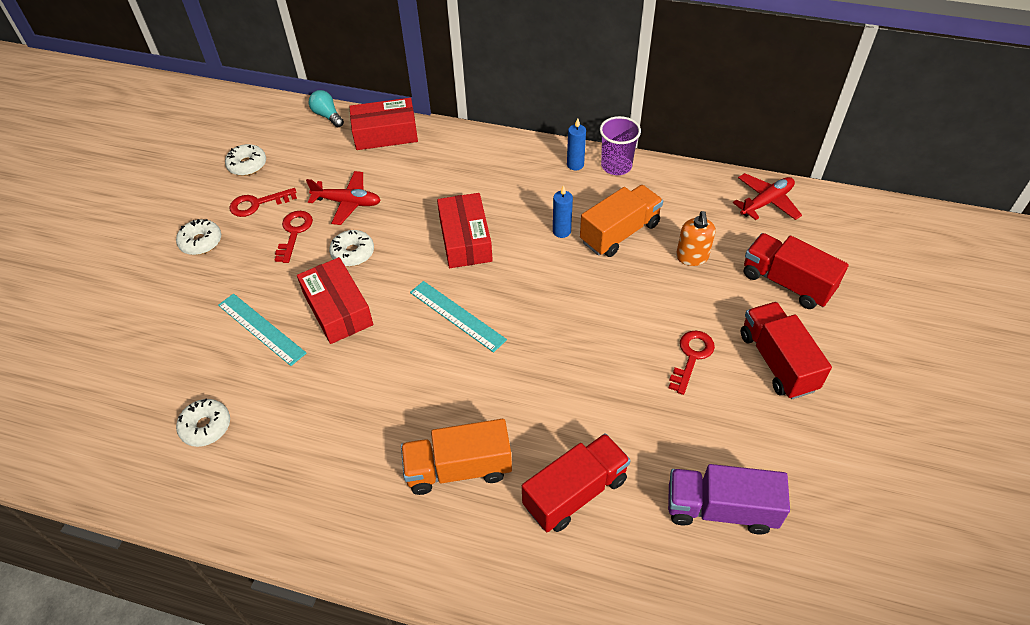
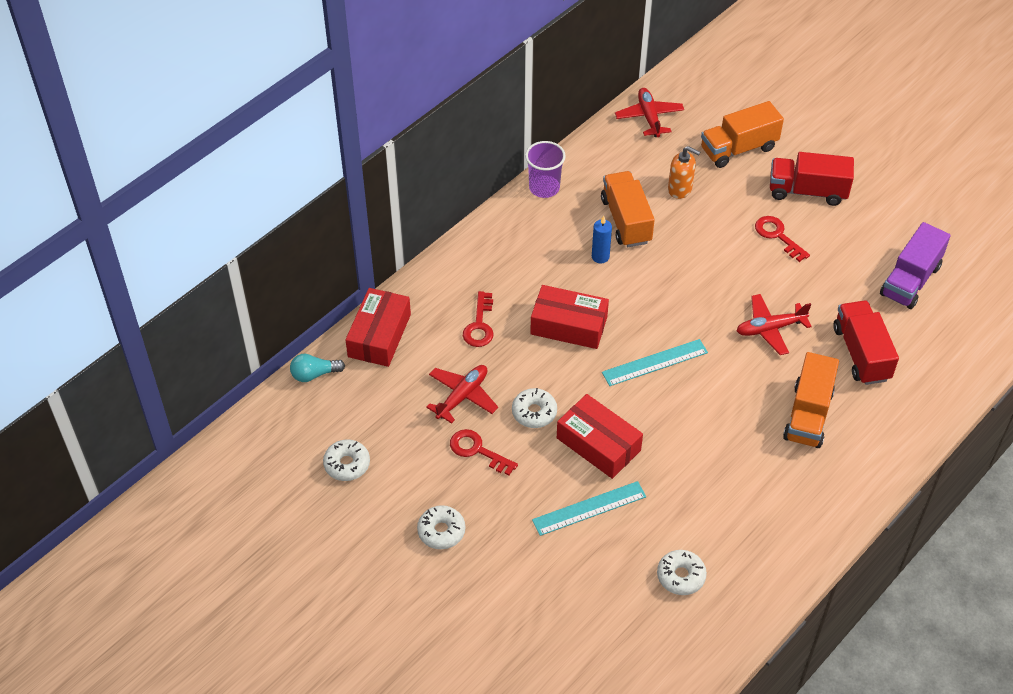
camera: 65 degrees left, 0 degrees up
red key [230,188,297,217] -> red key moved to [463,291,494,347]
red box [297,257,373,344] -> red box turned 45 degrees clockwise [557,394,643,479]
blue candle [567,118,586,170] -> none
red truck [744,233,849,309] -> orange truck [701,101,784,168]
none -> red plane [737,294,812,355]

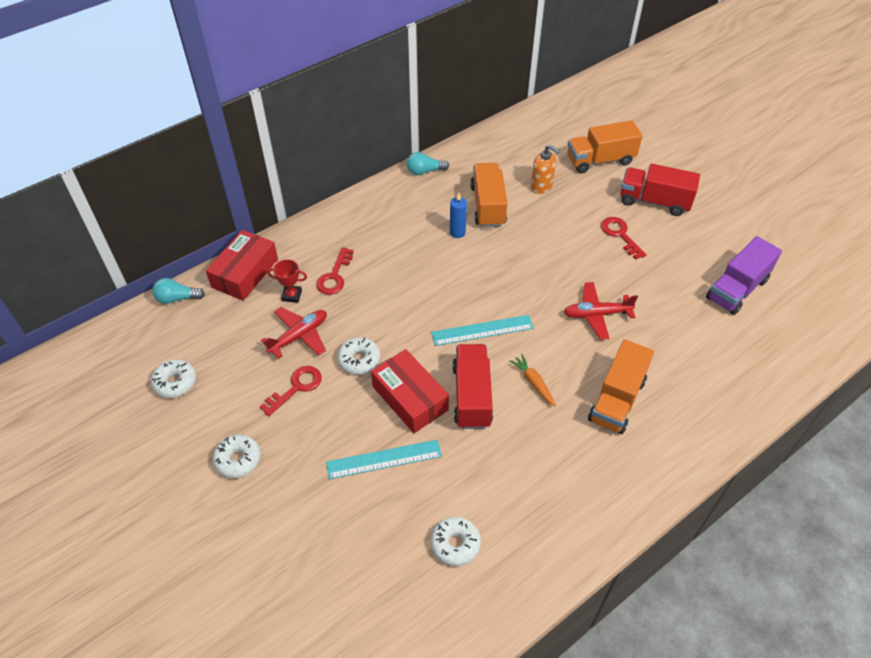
camera: 10 degrees right, 0 degrees up
red key [450,429,518,475] -> red key turned 90 degrees clockwise [260,366,322,417]
purple cup [525,141,566,198] -> turquoise light bulb [407,152,449,175]
red box [530,285,609,349] -> none
red plane [615,88,684,137] -> none
red truck [833,301,899,385] -> red truck moved to [452,344,493,429]
none -> red trophy [268,259,307,303]
none -> orange carrot [509,354,556,406]

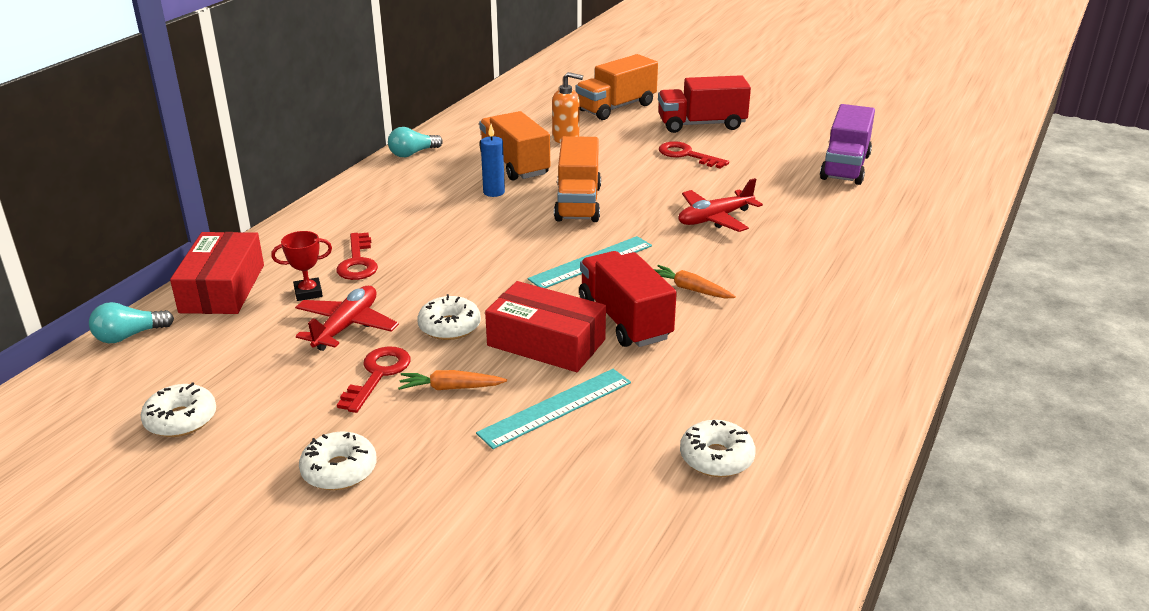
camera: 25 degrees left, 20 degrees down
orange truck [588,339,654,434] -> orange truck moved to [554,136,601,222]
none -> orange carrot [398,370,507,390]

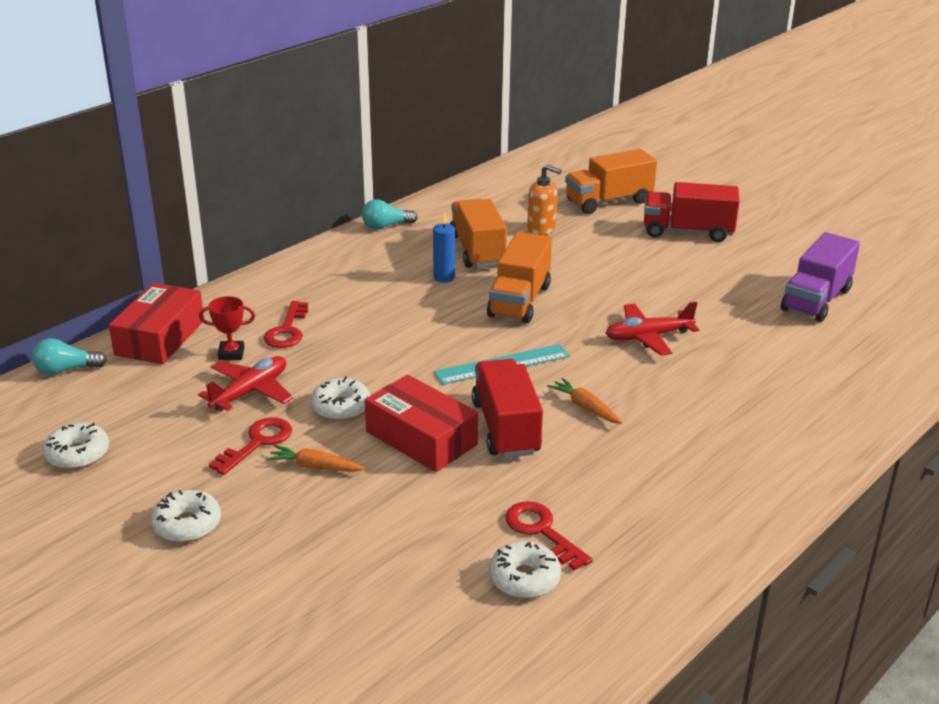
camera: 15 degrees right, 0 degrees up
turquoise ruler [476,369,631,449] -> none
red key [659,141,729,169] -> red key moved to [505,501,593,571]

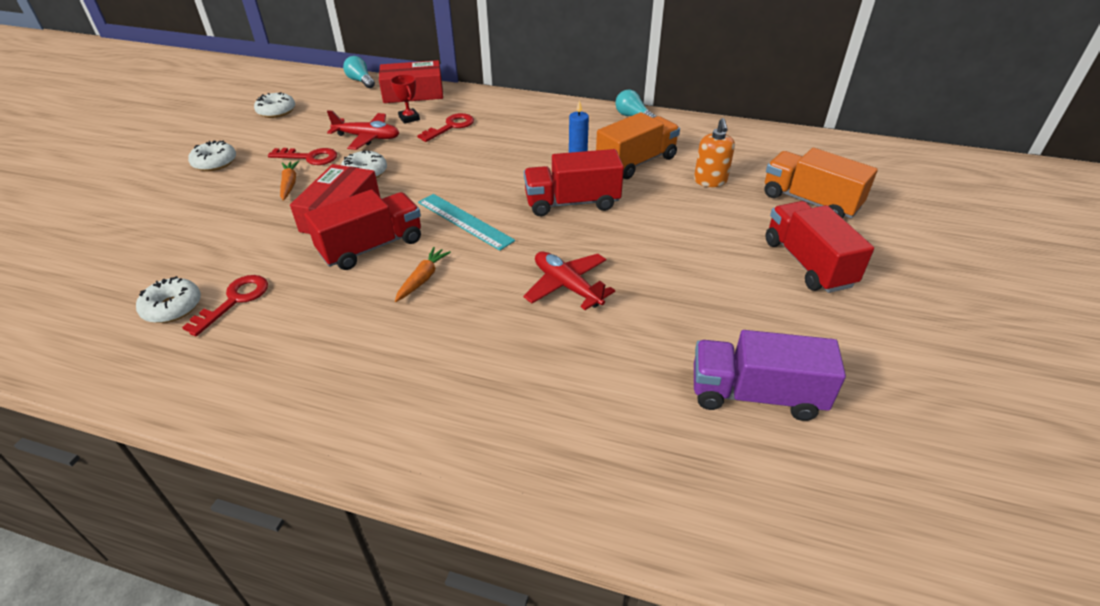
camera: 65 degrees right, 10 degrees up
red key [264,301,308,348] -> red key turned 150 degrees clockwise [417,113,474,142]
orange truck [487,232,552,323] -> red truck [524,149,624,216]

